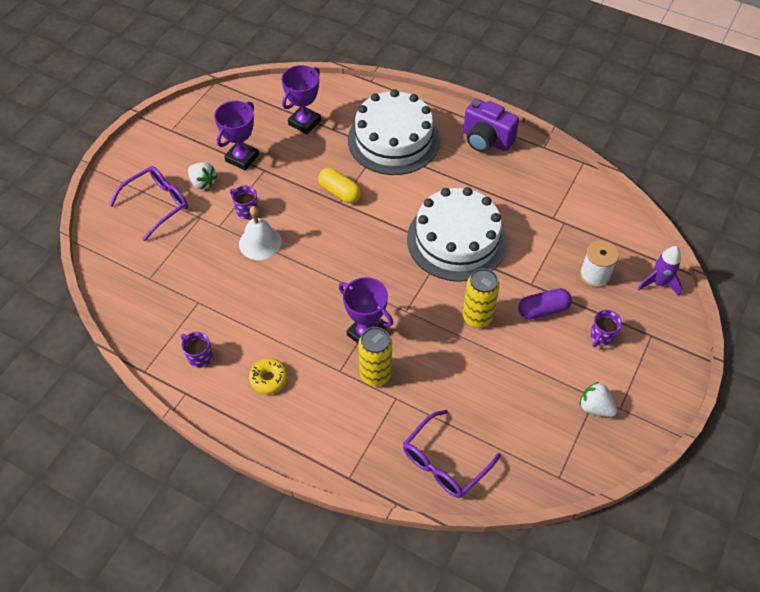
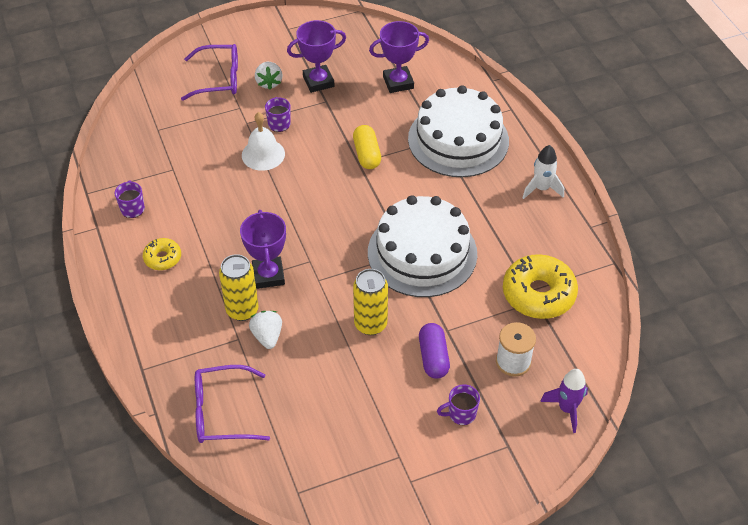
camera: 40 degrees right, 5 degrees down
purple camera [463,99,519,152] -> white rocket [522,145,564,199]
purple capsule [518,288,572,319] -> purple capsule turned 60 degrees clockwise [419,323,450,379]
white strawberry [579,382,617,417] -> white strawberry moved to [249,311,282,349]
none -> yellow donut [503,254,578,319]

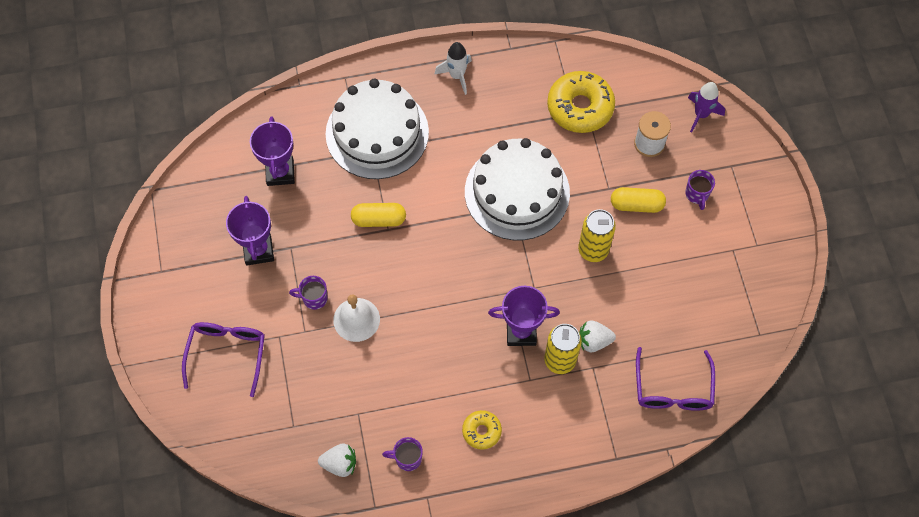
camera: 80 degrees left, 15 degrees up
white strawberry [255,62,282,90] -> white strawberry moved to [318,443,356,477]
purple capsule [419,323,450,379] -> yellow capsule [611,187,666,213]

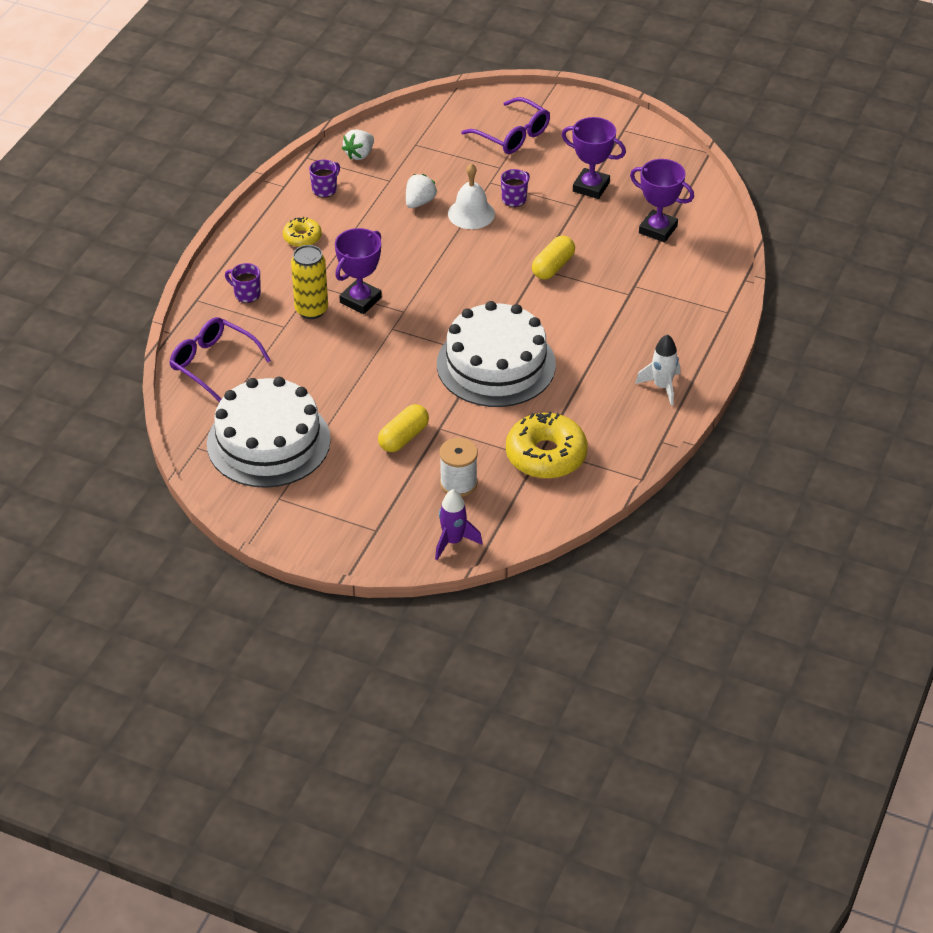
camera: 125 degrees right, 20 degrees down
white cake [325,79,429,179] -> white cake moved to [207,377,331,488]
yellow can [578,209,616,262] -> none
white strawberry [579,320,616,352] -> white strawberry moved to [406,174,437,208]
purple mug [685,170,715,210] -> purple mug moved to [225,263,261,303]

